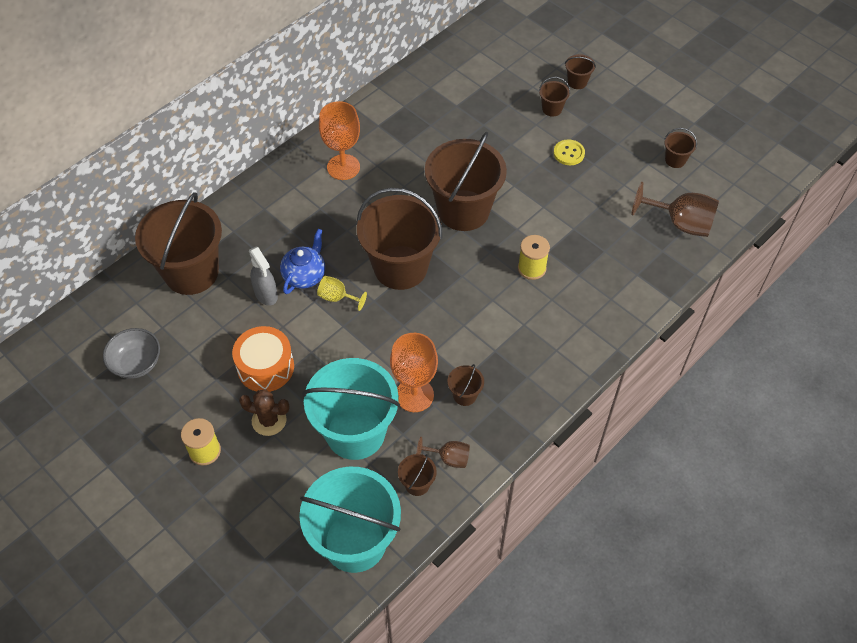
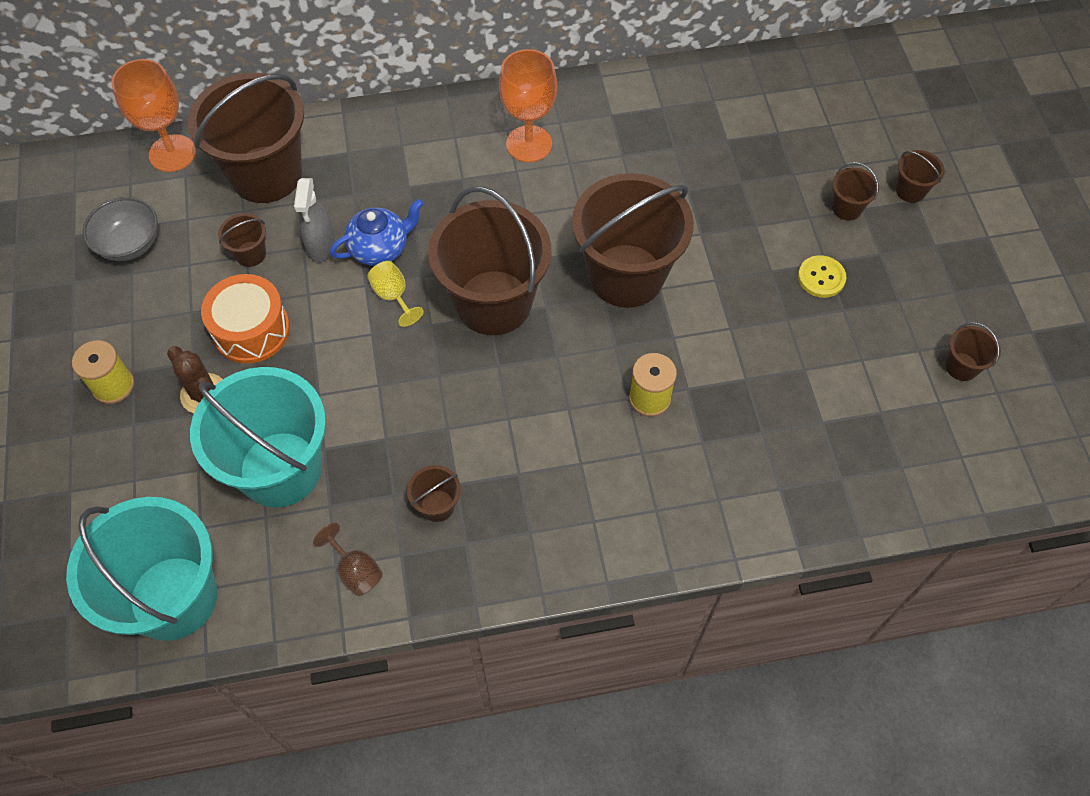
camera: 35 degrees right, 5 degrees up
orange goblet [390,333,438,412] -> orange goblet moved to [111,59,196,172]
brown bucket [398,454,437,496] -> brown bucket moved to [218,213,266,267]
brown goblet [632,182,719,237] -> none

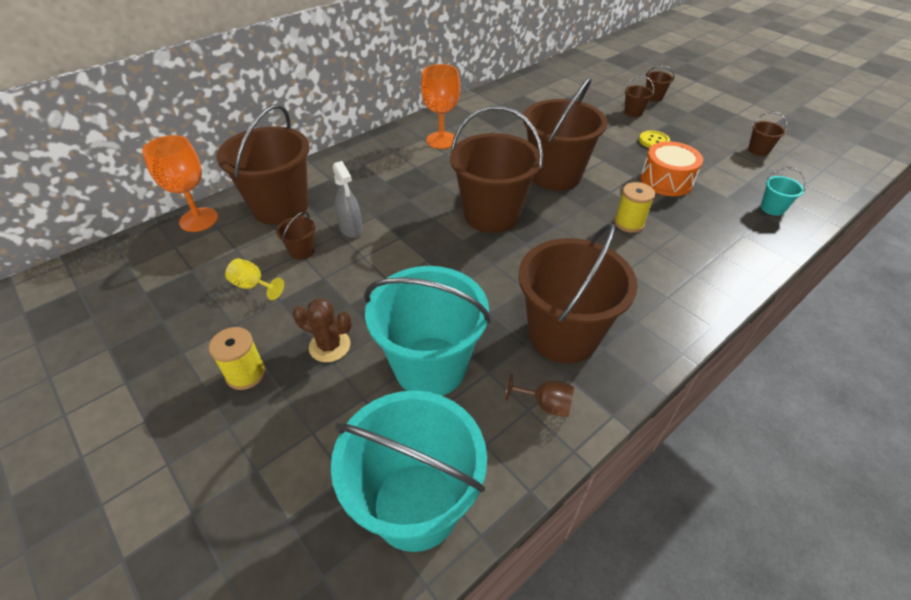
camera: 30 degrees left, 15 degrees down
grey bowl [83,197,158,261] -> none
orange drum [201,274,290,364] -> orange drum moved to [640,141,703,196]
blue teapot [330,199,423,266] -> none
yellow goblet [367,261,424,327] -> yellow goblet moved to [225,258,284,300]
brown bucket [407,465,461,522] -> brown bucket [518,223,638,364], size x2.43
none -> turquoise bucket [761,167,806,216]

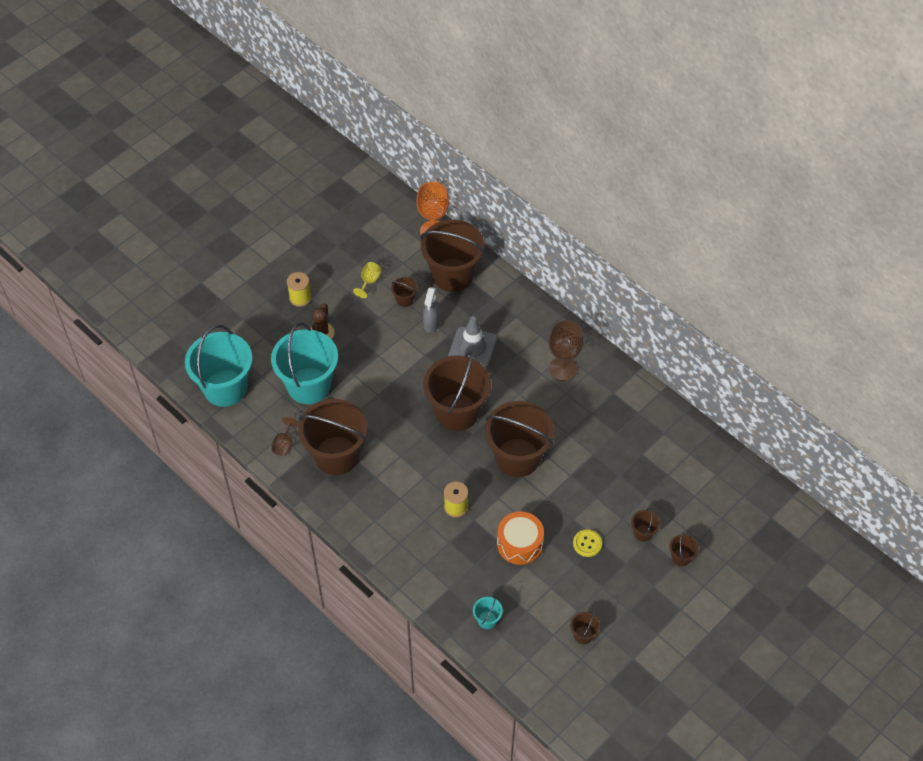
camera: 85 degrees right, 10 degrees up
grey spray bottle [332,161,363,238] -> grey spray bottle turned 45 degrees counterclockwise [423,287,440,333]
orange goblet [421,64,460,149] -> brown goblet [549,320,583,381]
none -> grey traffic cone [449,316,497,367]

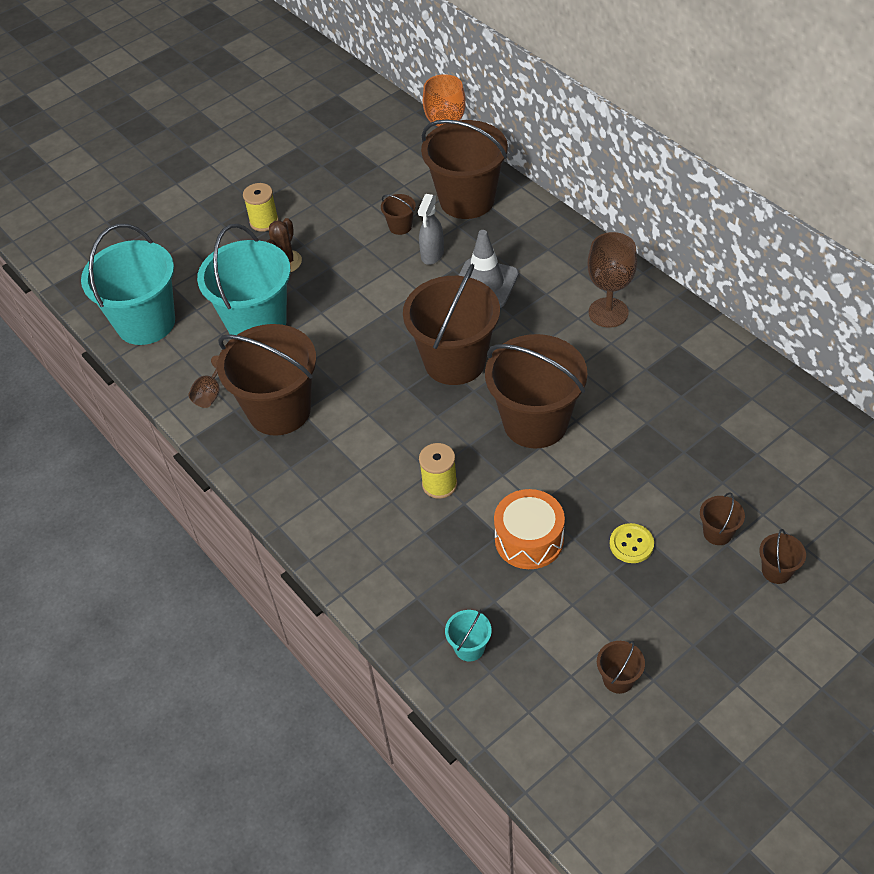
camera: 10 degrees right, 5 degrees down
yellow goblet [353,262,381,298] -> none

